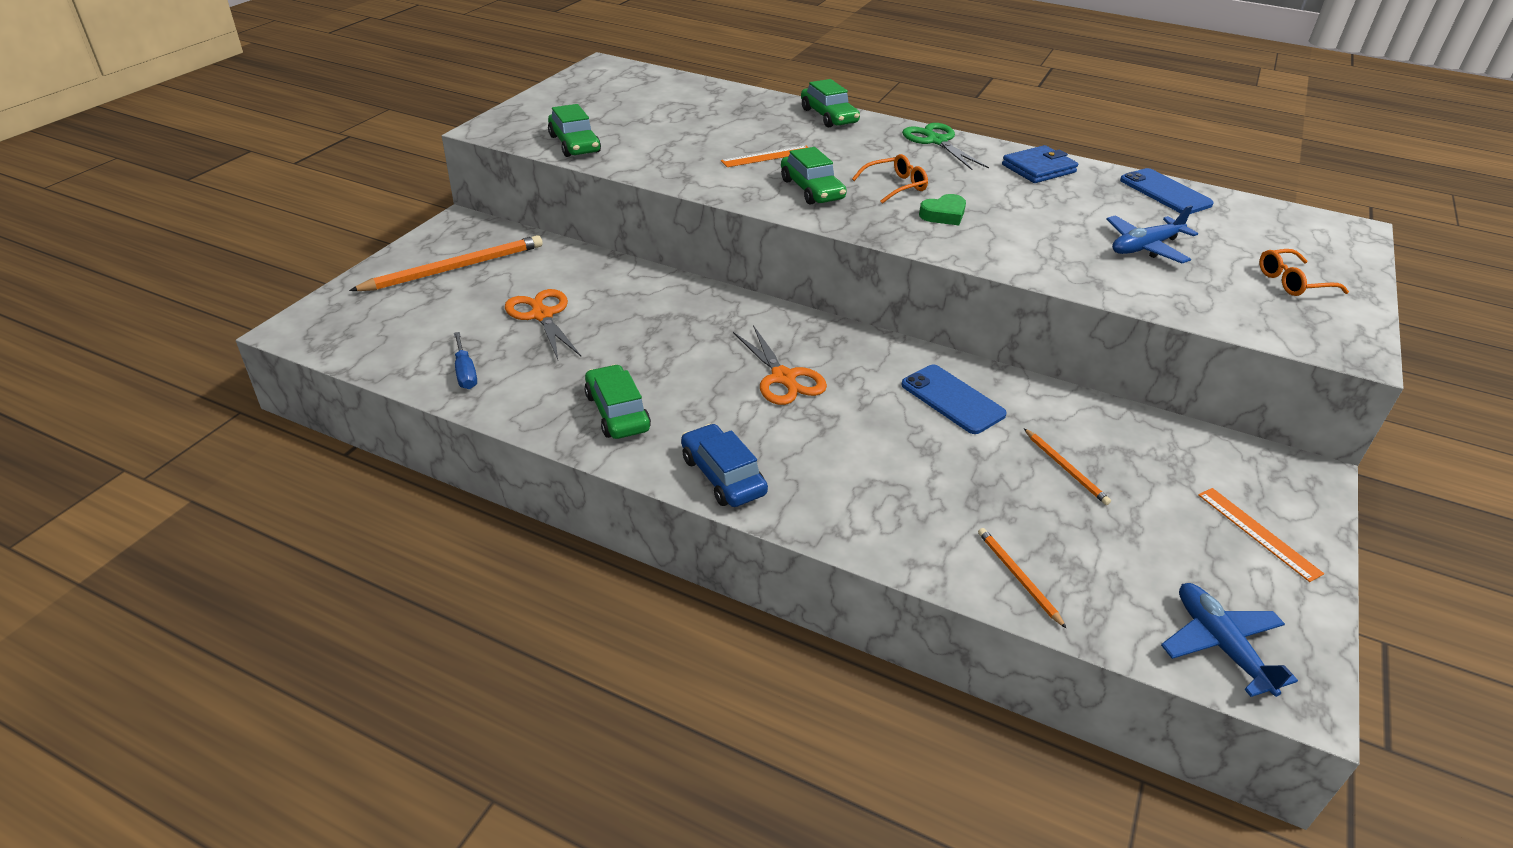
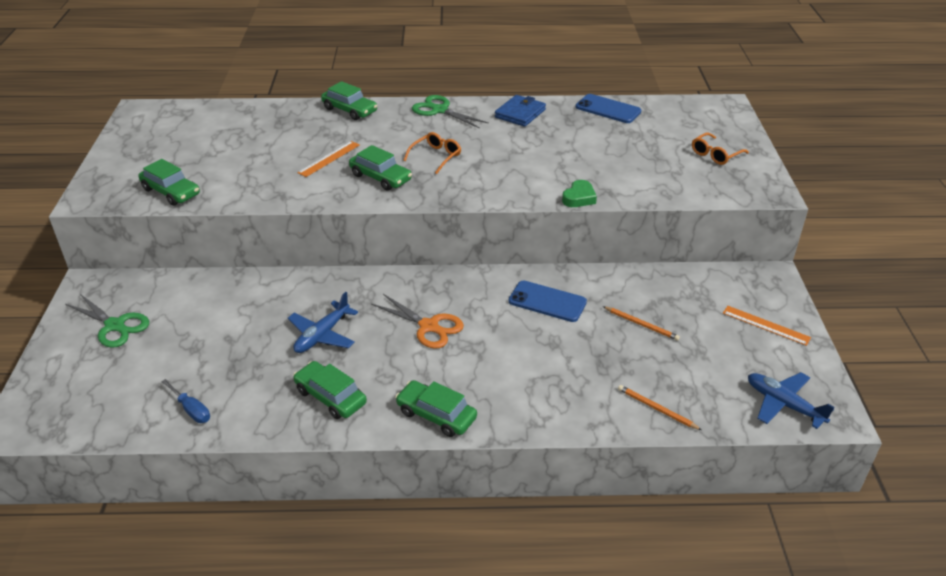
camera: 25 degrees left, 0 degrees up
orange pencil [349,235,543,291] -> green scissors [65,294,149,348]
orange scissors [505,289,581,360] -> none
blue car [681,424,768,507] -> green car [395,380,477,437]
green heart [919,194,966,225] -> green heart moved to [562,180,597,207]
blue plane [1106,205,1198,263] -> blue plane moved to [288,292,358,353]

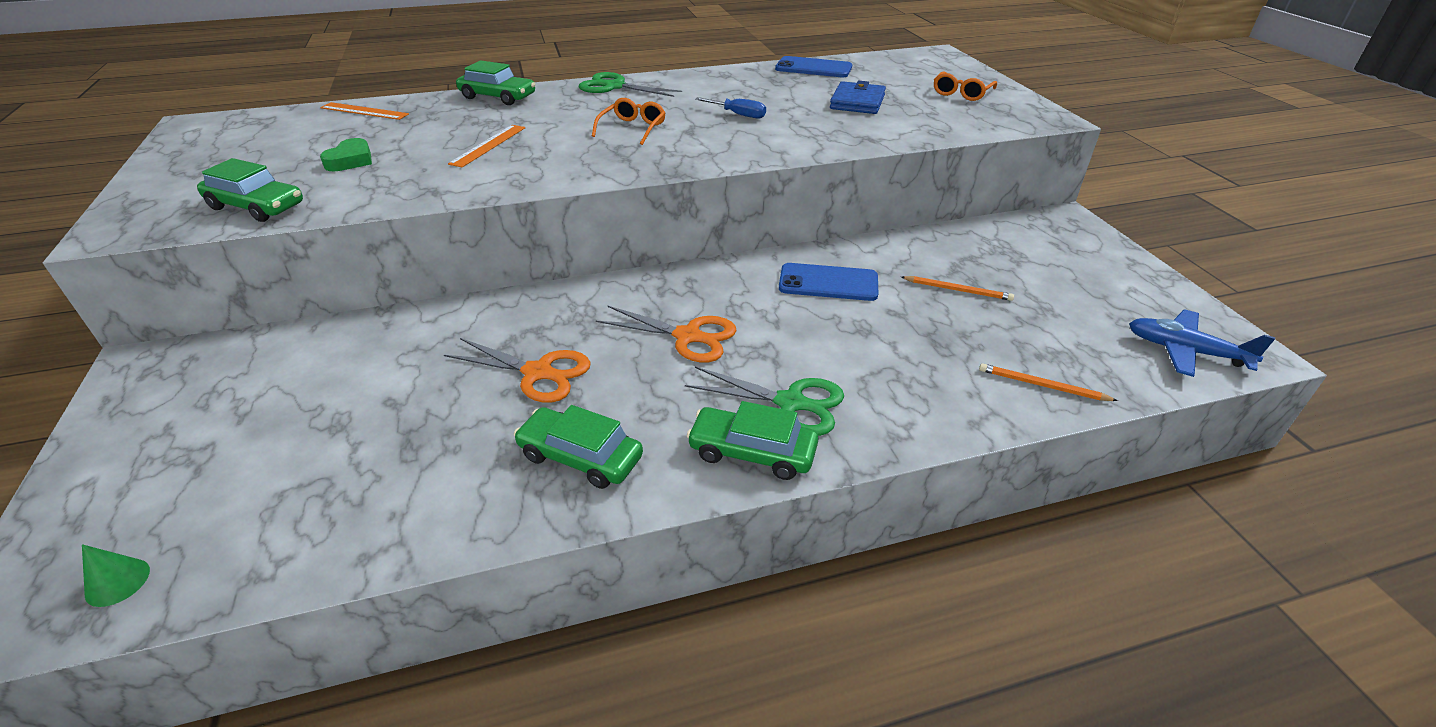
camera: 15 degrees left, 0 degrees up
green scissors [65,294,149,348] -> green scissors moved to [685,367,844,436]
blue screwdriver [161,379,210,423] -> blue screwdriver moved to [695,97,766,119]
blue plane [288,292,358,353] -> orange scissors [444,338,591,403]
green car [349,145,412,191] -> none
blue wallet [495,95,546,127] -> blue wallet moved to [830,81,886,114]
green heart [562,180,597,207] -> green heart moved to [320,138,372,171]
orange ruler [723,306,811,346] -> orange ruler moved to [320,102,409,120]
none -> green cone [82,544,150,607]

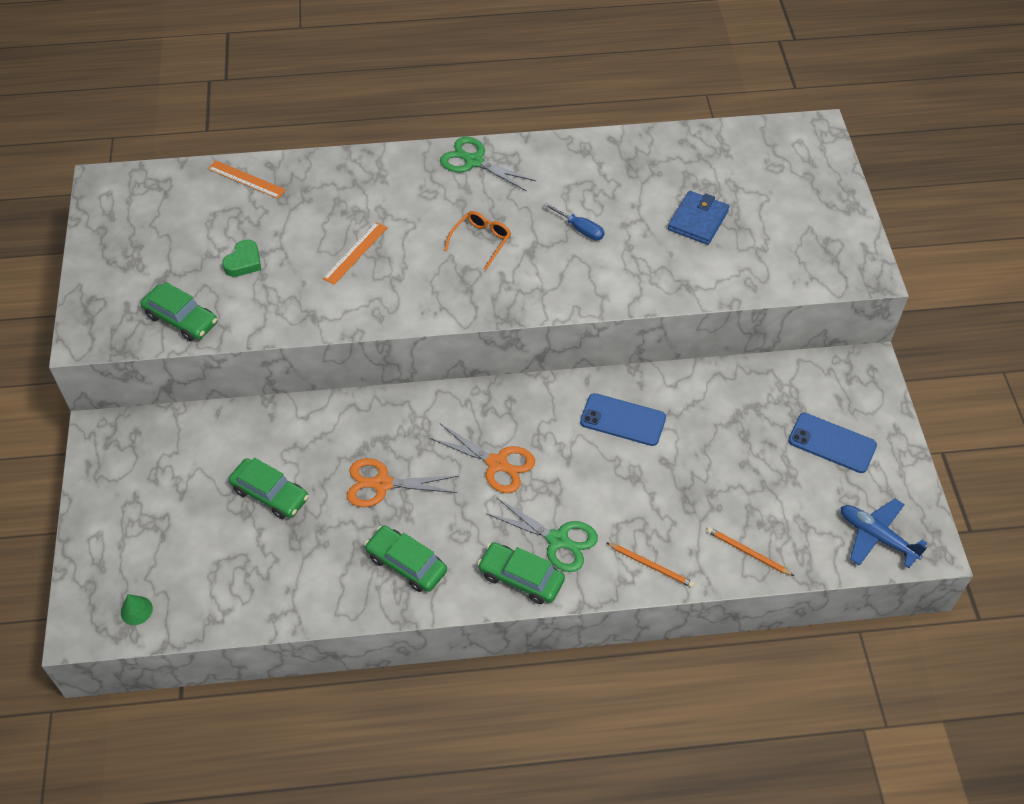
camera: 10 degrees right, 15 degrees up
orange scissors [444,338,591,403] -> orange scissors turned 150 degrees clockwise [347,458,458,507]
green car [456,60,535,105] -> green car moved to [228,458,309,519]
blue phone [775,56,852,77] -> blue phone moved to [788,413,877,473]
orange pencil [901,276,1014,301] -> orange pencil moved to [606,542,695,588]
orange glasses [934,71,997,101] -> none

